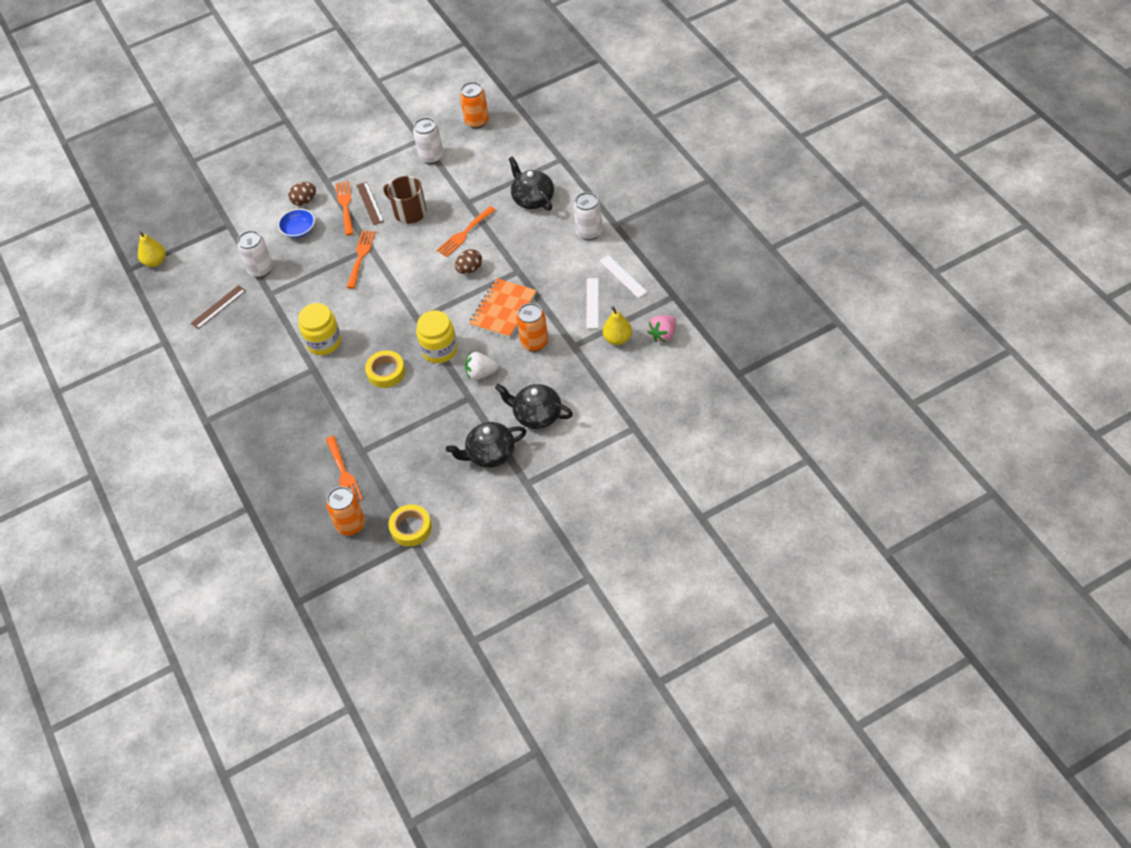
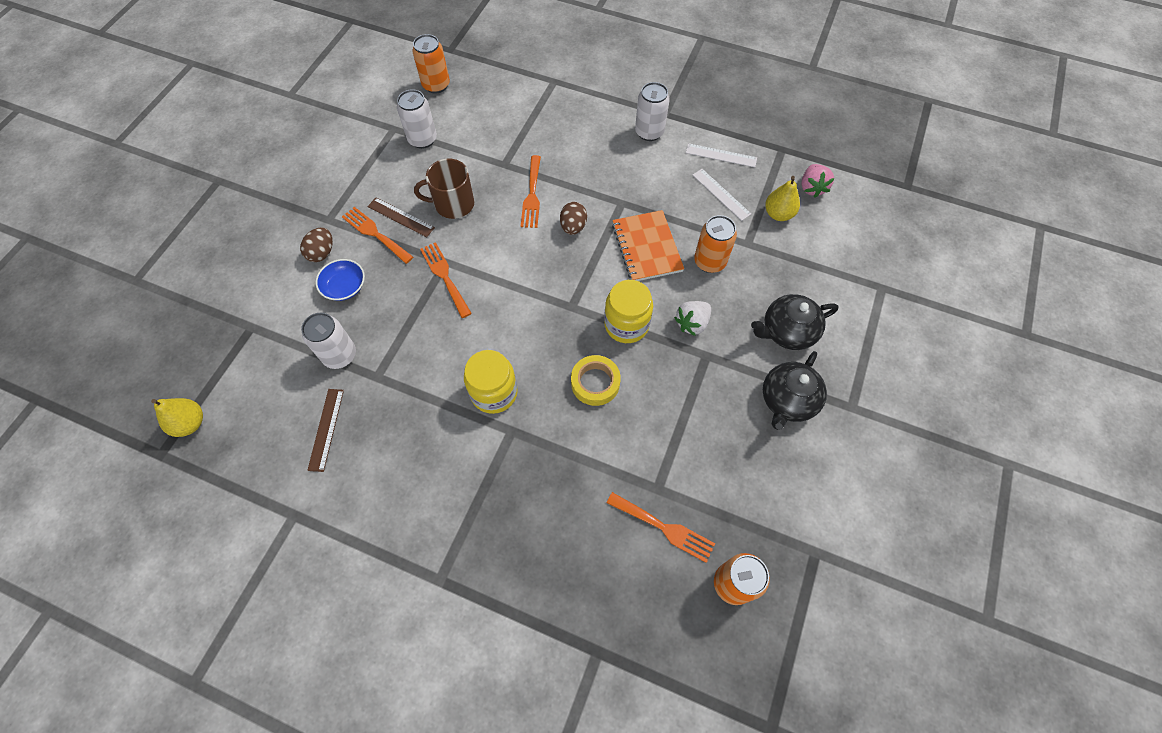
camera: 45 degrees left, 10 degrees up
yellow tape [388,504,432,547] -> none
black teapot [509,156,554,211] -> none

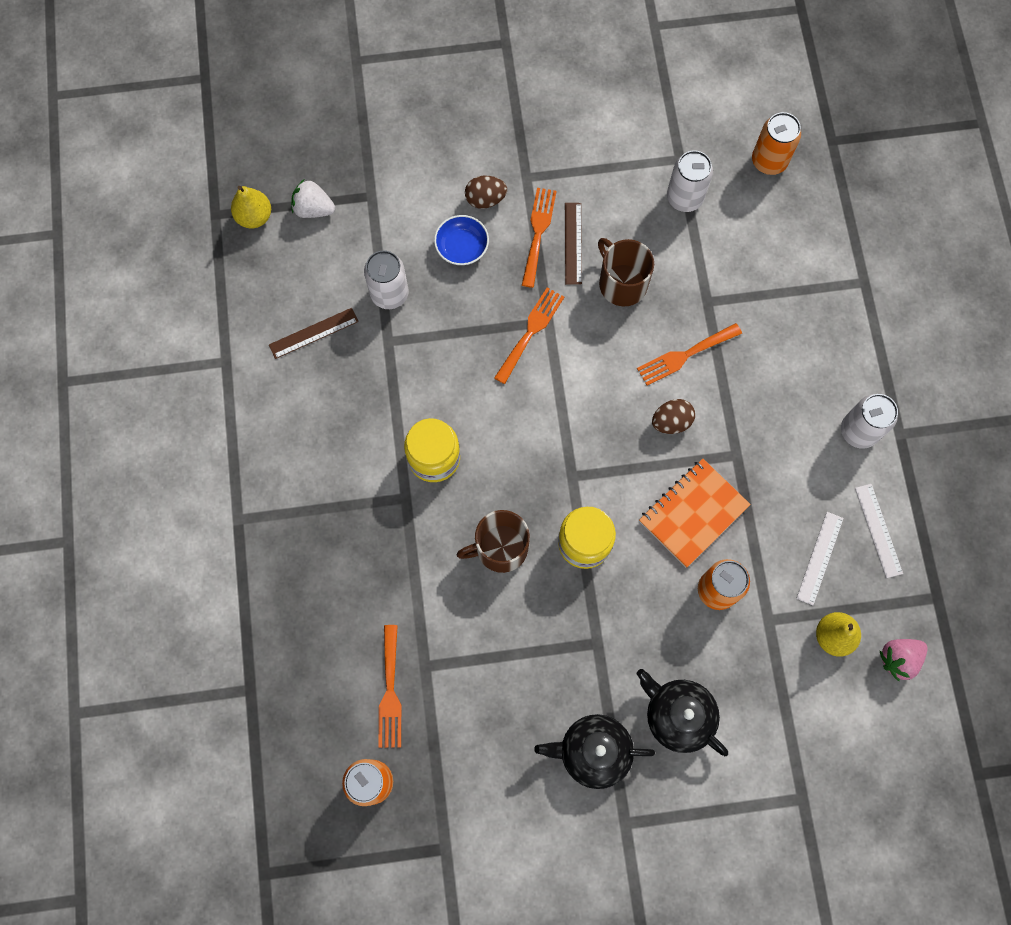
camera: 60 degrees right, 10 degrees up
yellow tape [571,355,621,406] -> brown mug [456,510,530,573]
white strawberry [674,301,711,336] -> white strawberry moved to [291,180,335,218]

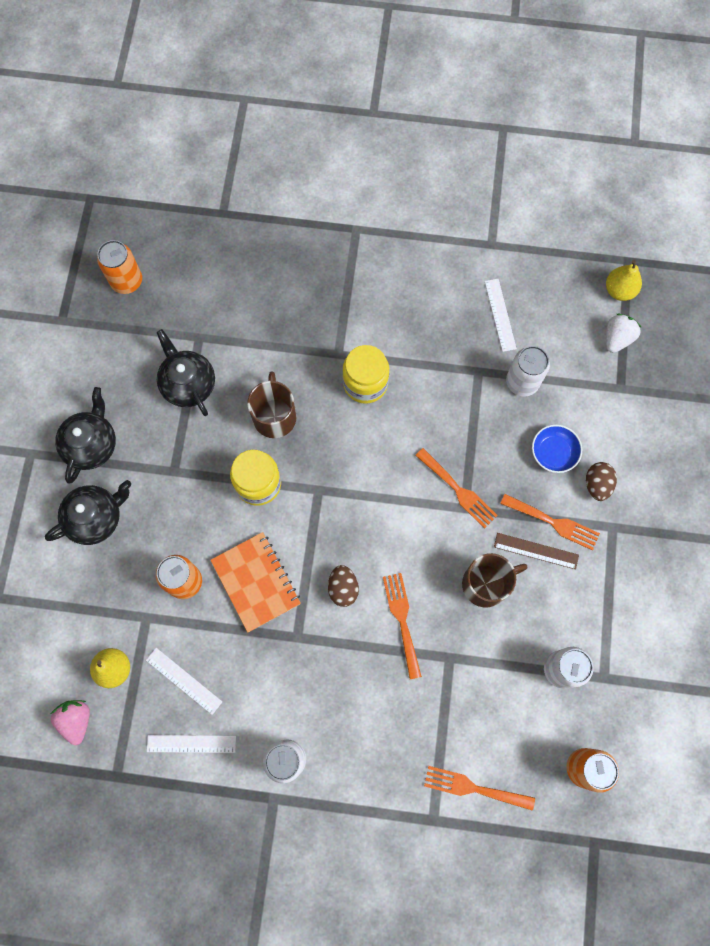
camera: 105 degrees right, 0 degrees up
brown ruler [269,308,359,359] -> white ruler [485,279,517,352]
orange fork [378,625,402,748] -> orange fork moved to [424,766,535,811]
none -> black teapot [156,329,215,416]

